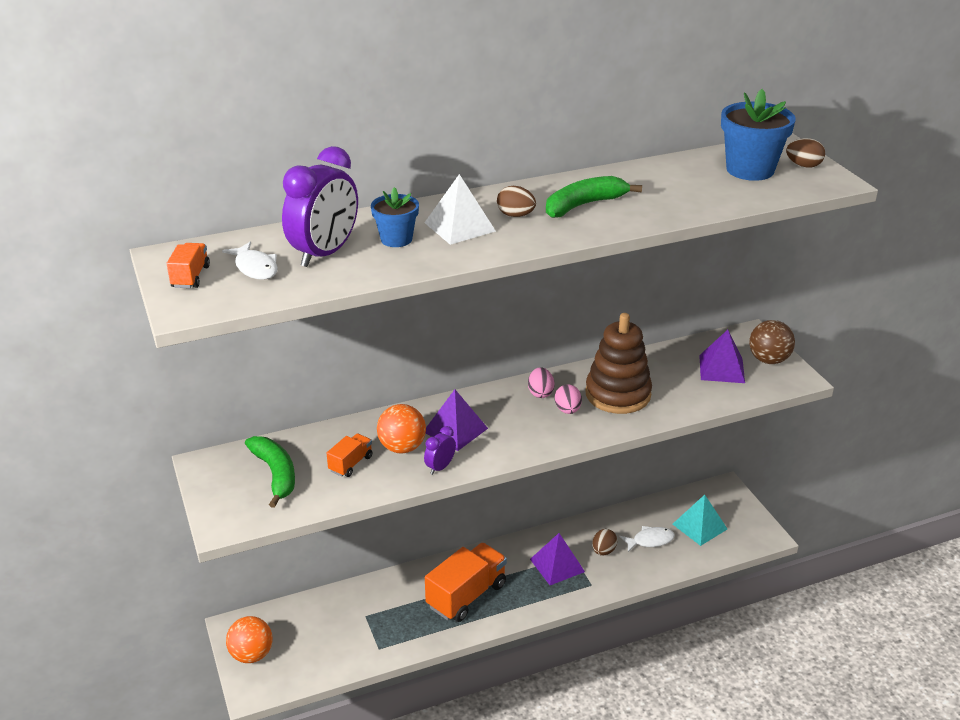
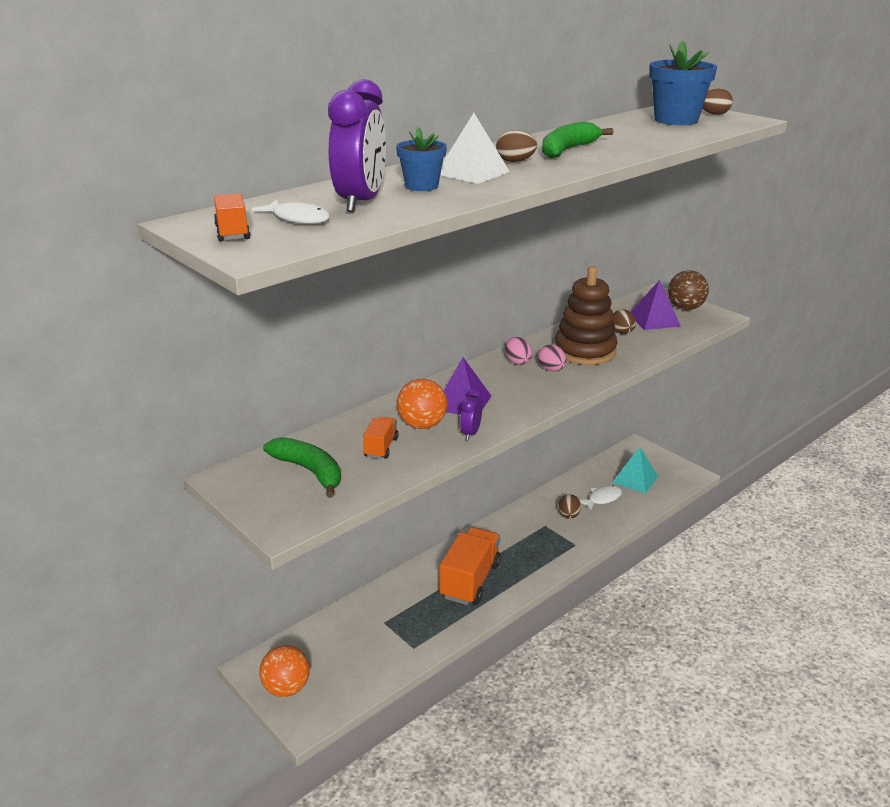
camera: 20 degrees left, 5 degrees down
purple pyramid [530,533,585,585] -> none
none -> brown egg [612,309,636,334]

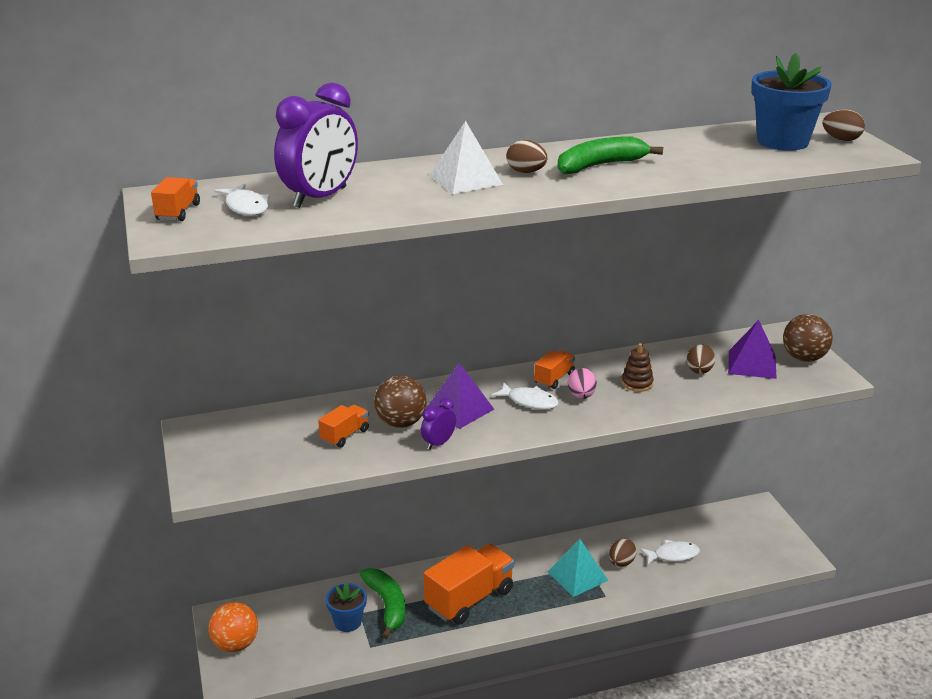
camera: 25 degrees right, 0 degrees up
green banana [263,437,341,498] -> green banana moved to [359,568,405,639]
blue flower pot [396,127,447,191] -> blue flower pot moved to [326,583,367,632]
orange ball [397,379,447,429] -> brown ball [374,375,426,428]
pink egg [505,337,532,365] -> orange truck [534,350,575,389]
brown stacking toy [555,266,618,365] -> brown stacking toy [622,343,654,392], size x0.45
turquoise pyramid [612,447,659,494] -> turquoise pyramid moved to [547,539,608,597]
none -> white fish [491,383,559,410]

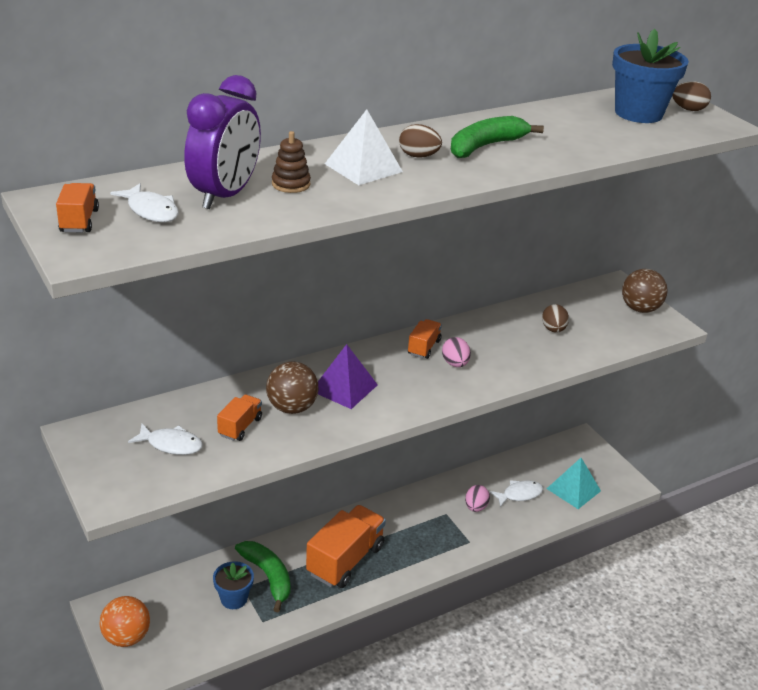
camera: 15 degrees left, 5 degrees up
purple clock [421,398,456,450] -> none
white fish [491,383,559,410] -> white fish moved to [128,424,203,455]
turquoise pyramid [547,539,608,597] -> turquoise pyramid moved to [547,458,601,509]
brown egg [609,539,637,567] -> pink egg [465,485,490,512]
brown stacking toy [622,343,654,392] -> brown stacking toy moved to [272,131,311,193]
purple pyramid [728,320,777,379] -> none

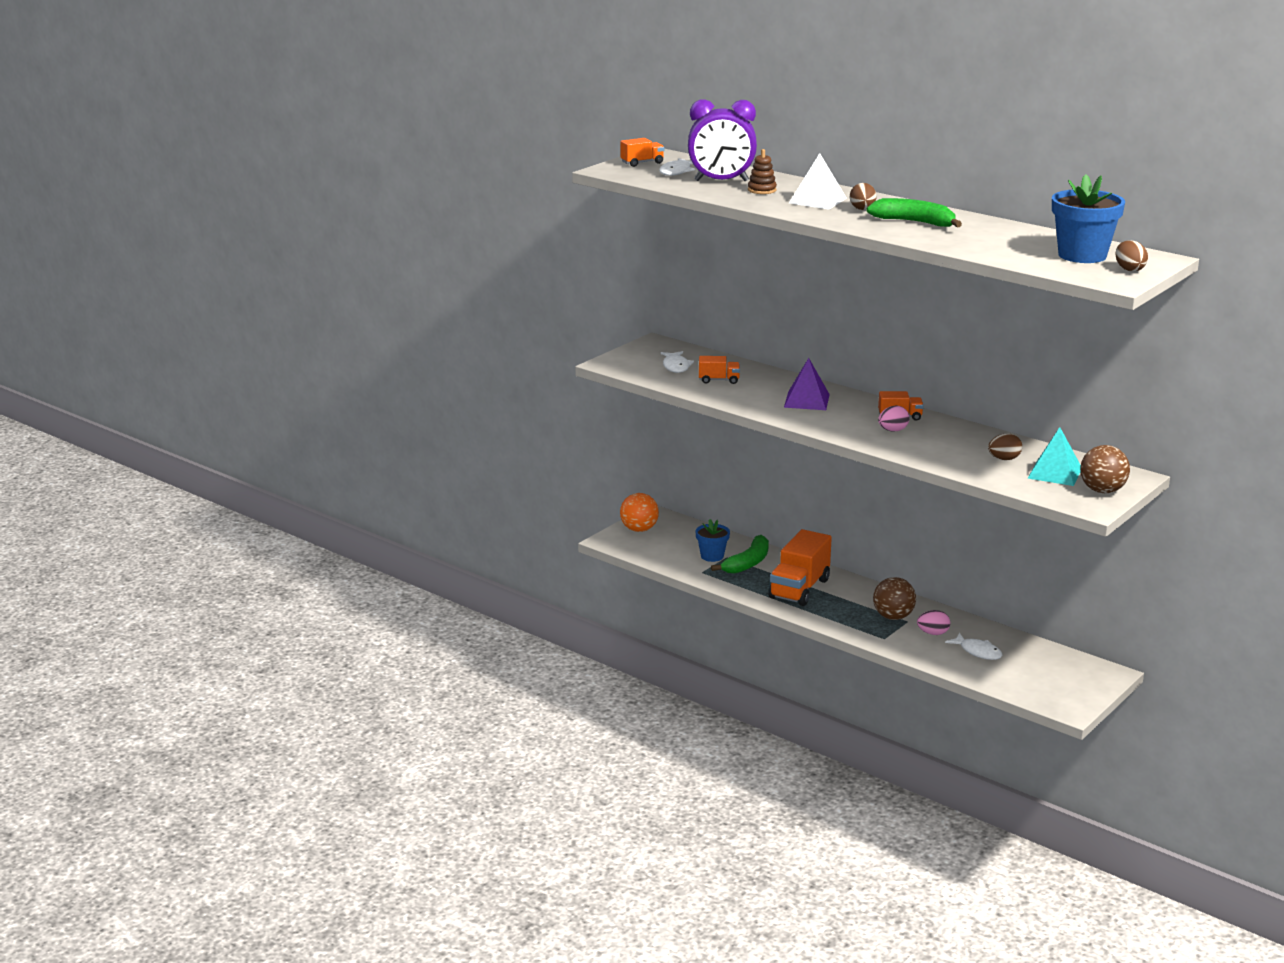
camera: 70 degrees right, 10 degrees down
brown ball [266,362,318,414] -> brown ball moved to [873,577,916,620]
orange truck [306,505,386,588] -> orange truck turned 105 degrees clockwise [768,529,832,606]
turquoise pyramid [547,458,601,509] -> turquoise pyramid moved to [1027,427,1081,486]

